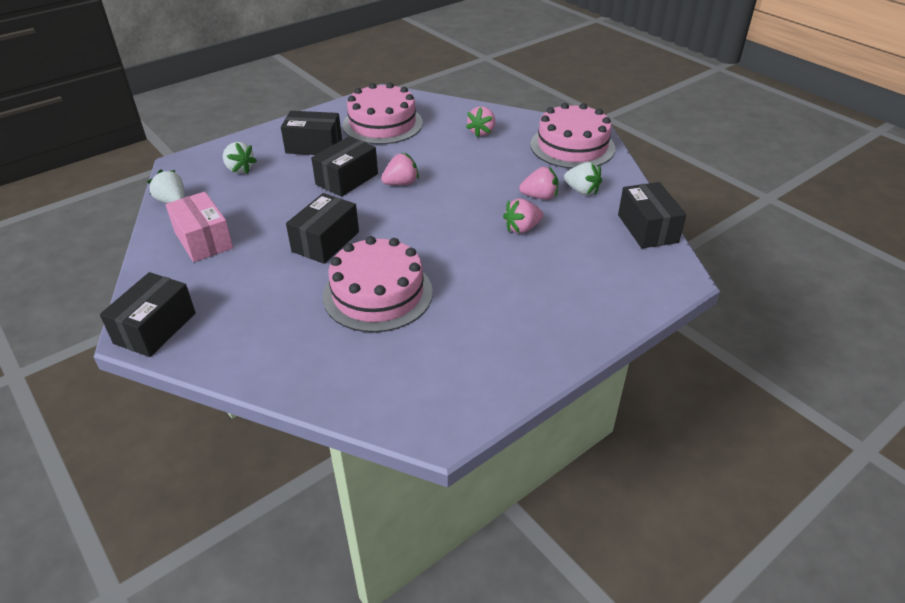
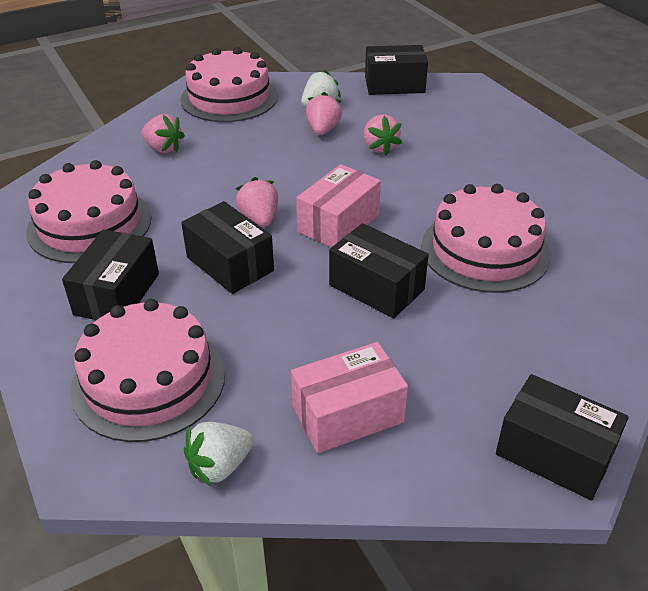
camera: 80 degrees left, 0 degrees up
white strawberry [223,142,257,174] -> pink cake [70,299,225,442]
none -> pink box [297,164,381,247]

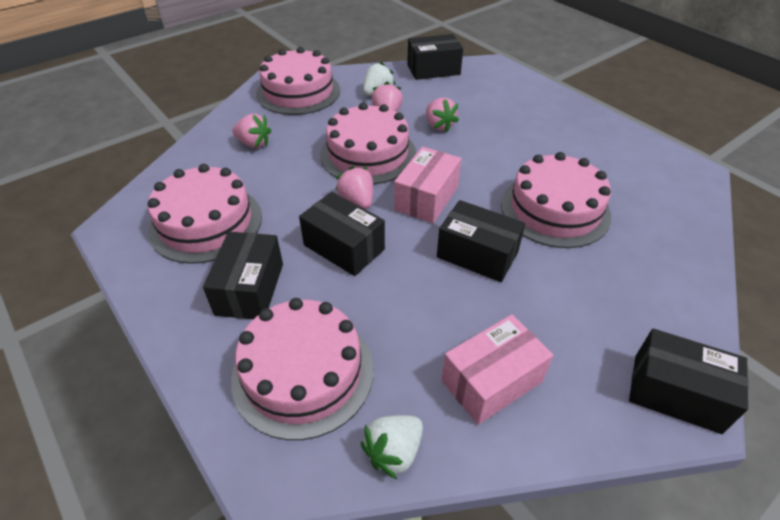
camera: 10 degrees left, 5 degrees up
none -> pink cake [320,103,416,185]

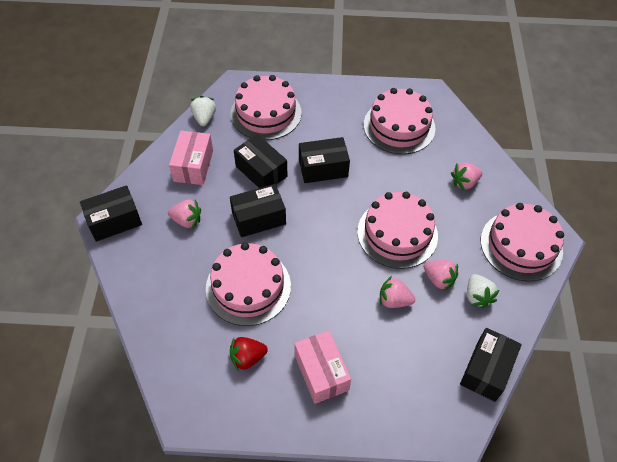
camera: 130 degrees right, 10 degrees up
black box [203,232,283,319] -> black box moved to [234,134,287,188]
pink strawberry [335,166,373,209] -> pink strawberry moved to [168,200,201,229]
pink box [394,147,461,223] -> pink box moved to [294,330,351,404]
none -> red strawberry [230,337,268,372]

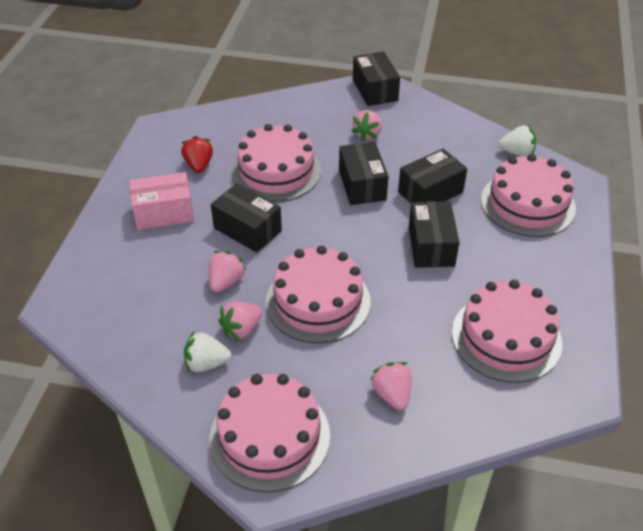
camera: 100 degrees right, 10 degrees down
pink box [169,131,213,185] -> none
black box [460,328,522,402] -> black box moved to [211,183,282,253]

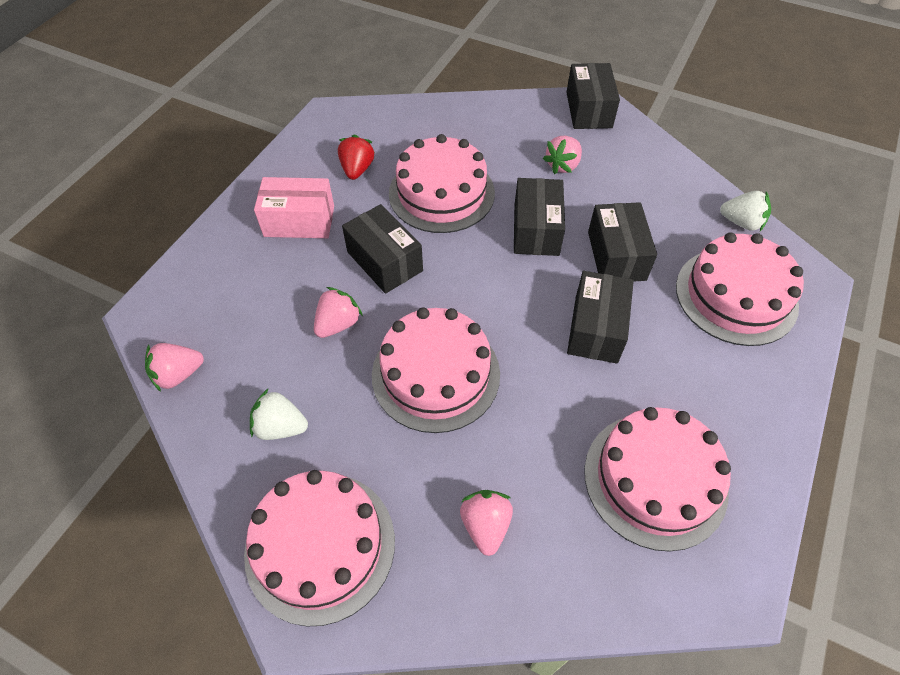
camera: 15 degrees right, 10 degrees up
pink strawberry [218,301,262,341] -> pink strawberry moved to [145,343,204,392]
black box [398,149,467,204] -> black box turned 75 degrees counterclockwise [588,202,657,281]

